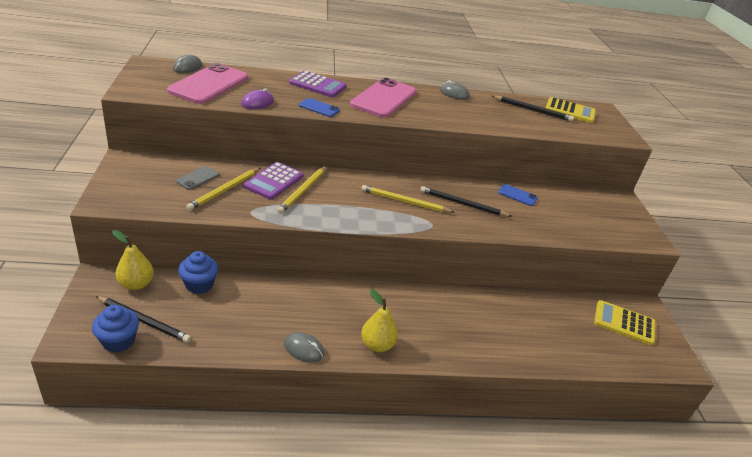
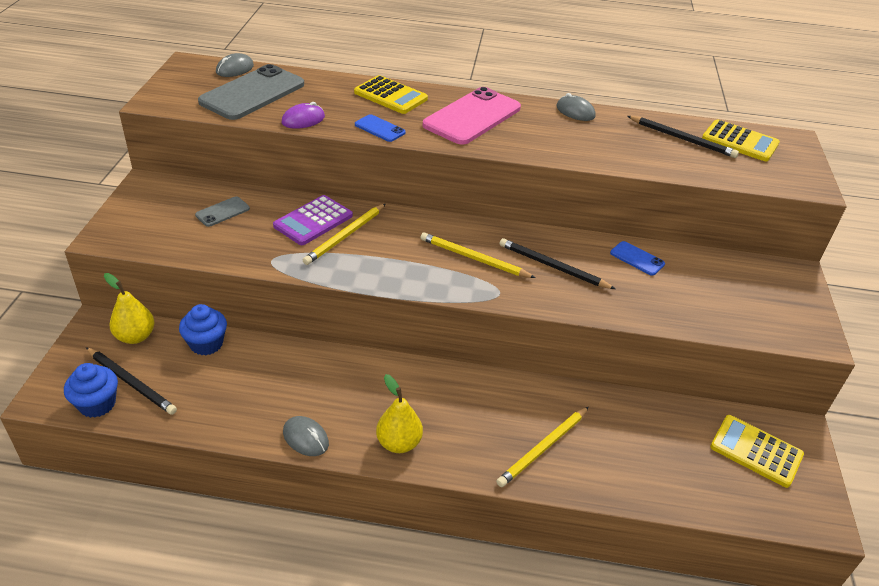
camera: 15 degrees right, 5 degrees up
pink phone [167,63,248,104] -> grey phone [198,64,304,120]
yellow pencil [186,168,260,211] -> yellow pencil moved to [496,407,589,487]
purple calculator [289,71,347,97] -> yellow calculator [354,75,428,114]

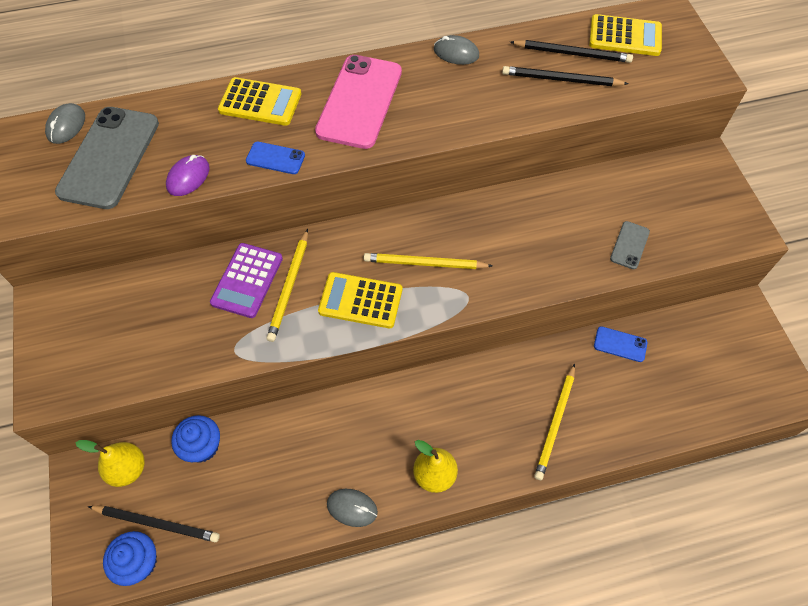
camera: 20 degrees left, 20 degrees up
grey phone [195,196,250,227] -> grey phone moved to [610,221,650,269]
black pencil [500,238,615,289] -> black pencil moved to [502,66,629,86]
blue phone [610,241,665,276] -> blue phone moved to [594,326,648,362]
yellow calculator [710,415,804,488] -> yellow calculator moved to [318,272,402,328]

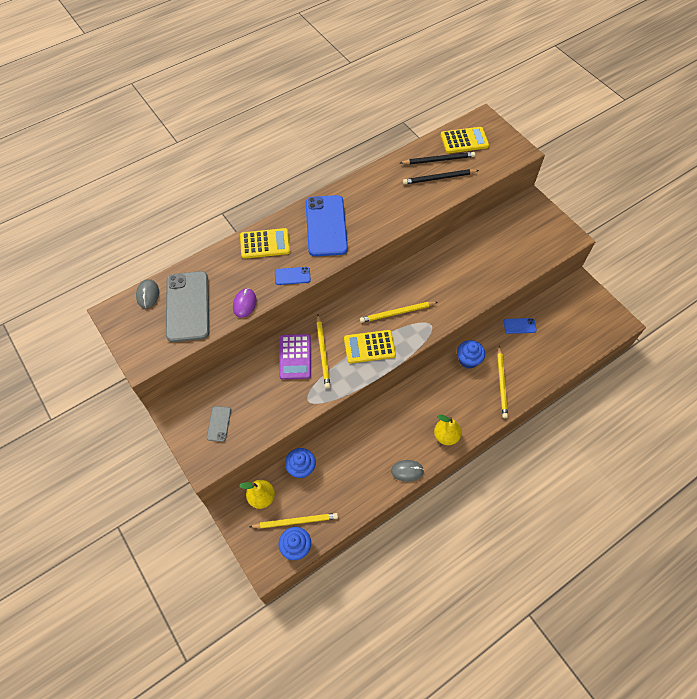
camera: 20 degrees left, 0 degrees up
black pencil [88,506,220,542] -> yellow pencil [250,513,338,528]
pink phone [315,55,402,149] -> blue phone [306,195,348,256]
grey mouse [434,35,479,65] -> none
grey phone [610,221,650,269] -> grey phone moved to [207,406,231,442]
none -> blue cupcake [457,340,485,369]

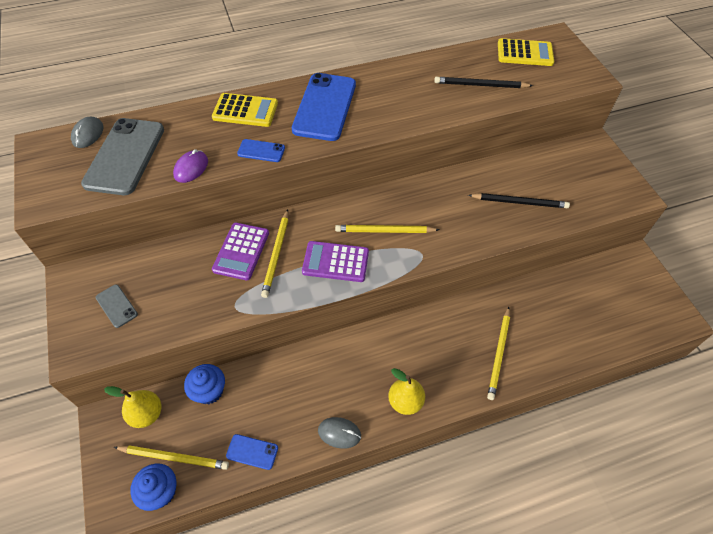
camera: 15 degrees right, 5 degrees down
grey phone [207,406,231,442] -> grey phone turned 60 degrees counterclockwise [96,284,138,328]
yellow calculator [344,330,396,363] -> purple calculator [302,241,369,282]
black pencil [400,152,475,165] -> black pencil moved to [468,193,570,208]
blue cupcake [457,340,485,369] -> none
blue phone [503,318,537,334] -> blue phone moved to [226,434,278,470]

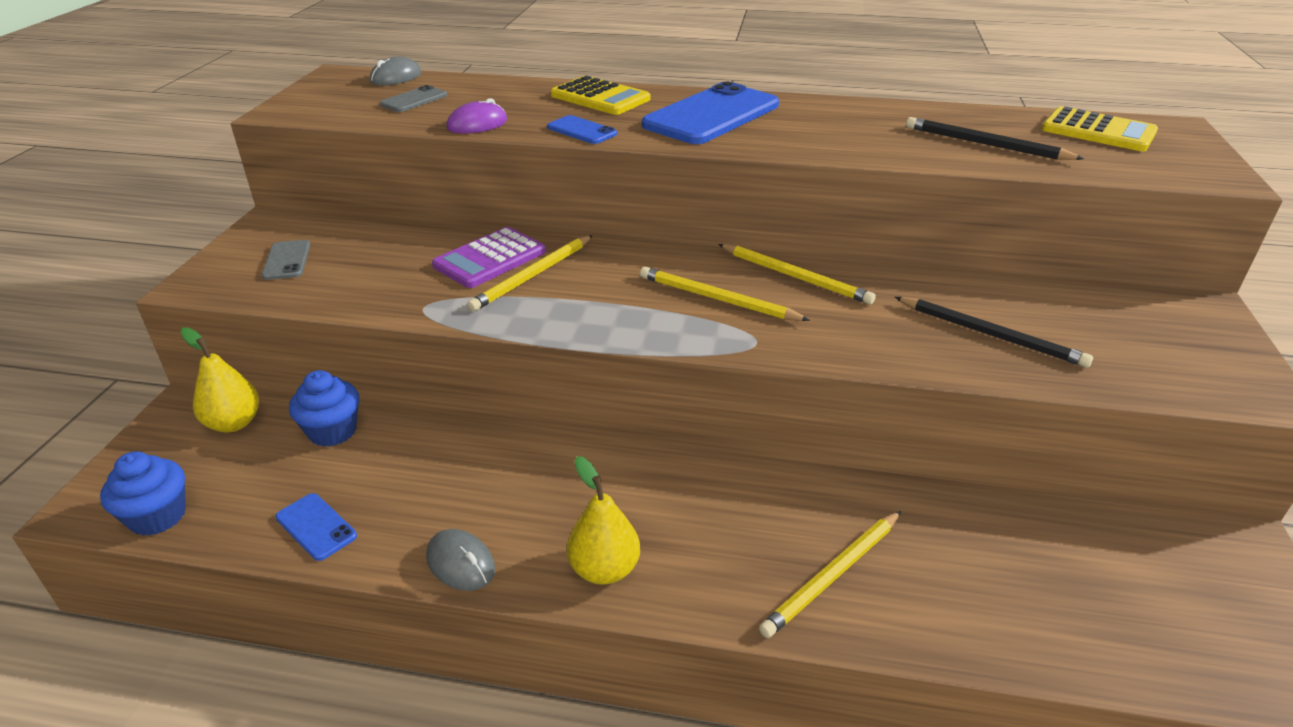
camera: 30 degrees right, 20 degrees down
grey phone [81,118,164,195] -> grey phone [380,85,447,112], size x0.46
yellow pencil [114,445,229,470] -> yellow pencil moved to [718,244,876,305]
purple calculator [302,241,369,282] -> none

